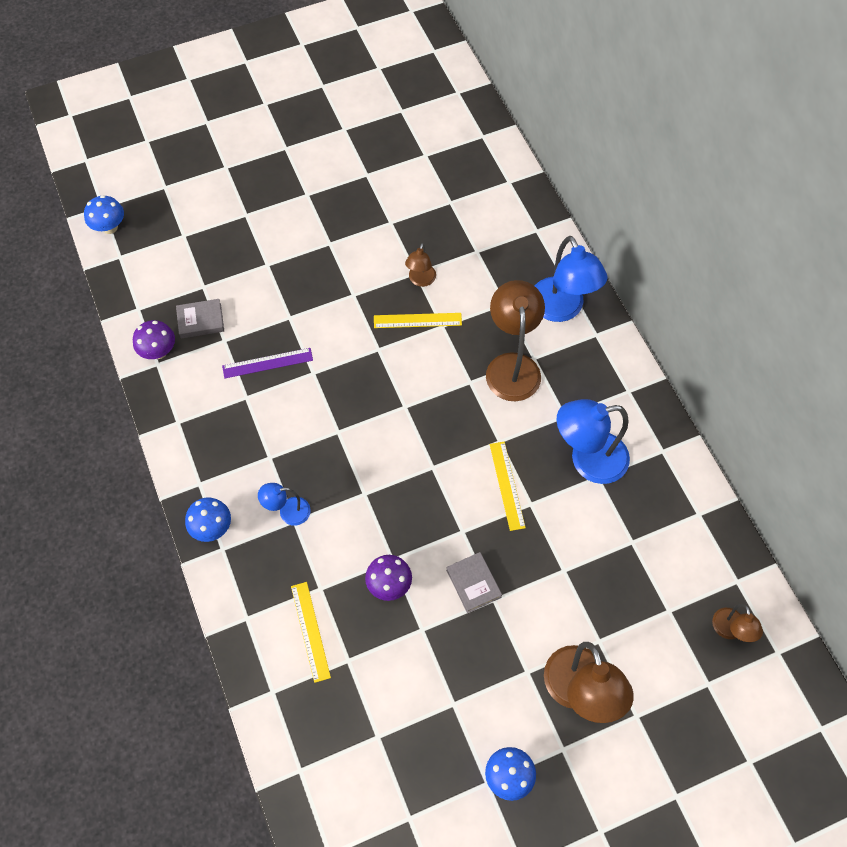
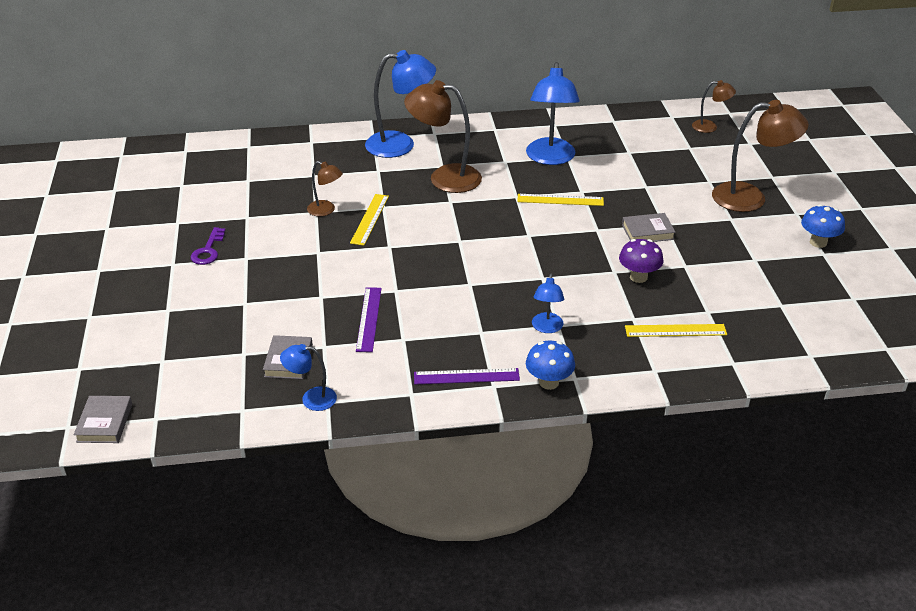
camera: 75 degrees left, 25 degrees down
blue mushroom [84,195,124,234] -> grey book [74,396,132,443]
purple mushroom [133,320,175,359] -> blue lamp [280,344,337,411]
none -> purple key [191,227,225,265]
none -> purple ruler [414,368,520,384]

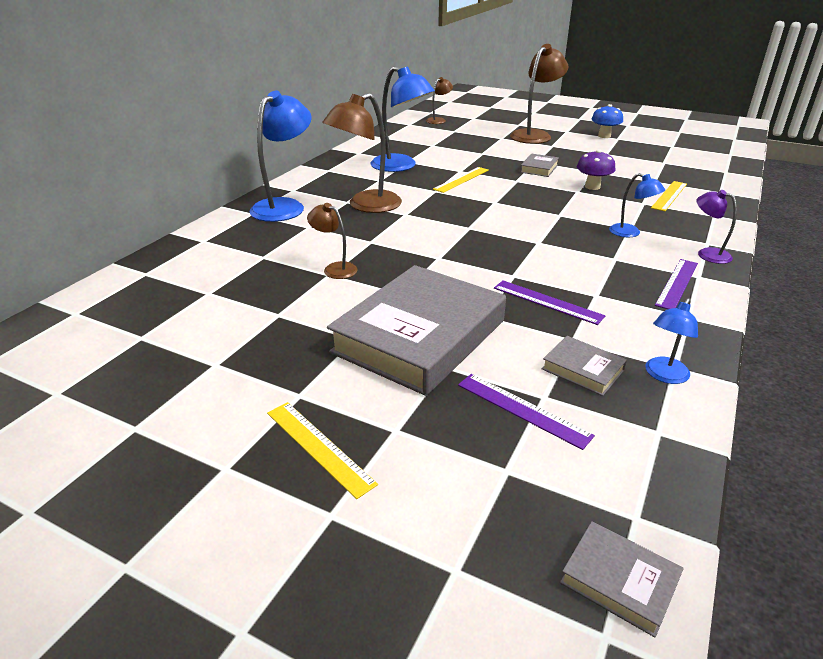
camera: 55 degrees left, 5 degrees down
purple key [191,227,225,265] -> none
brown lamp [307,161,343,217] -> brown lamp turned 120 degrees counterclockwise [307,203,358,279]
yellow ruler [350,194,389,246] -> yellow ruler moved to [267,402,378,499]
blue mushroom [526,340,575,390] -> purple lamp [696,190,737,264]
none -> grey book [327,265,506,396]
none -> purple ruler [458,374,595,450]

